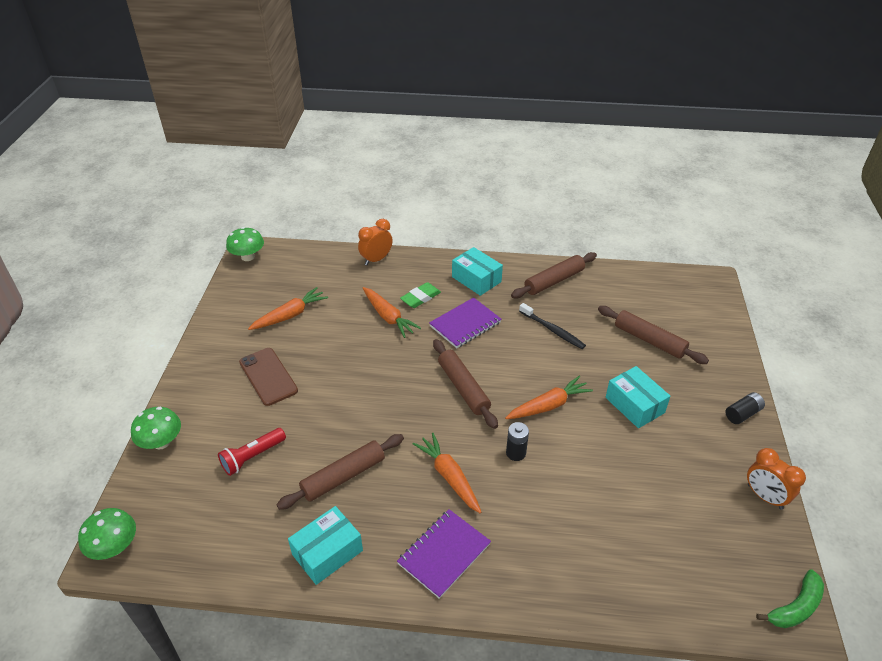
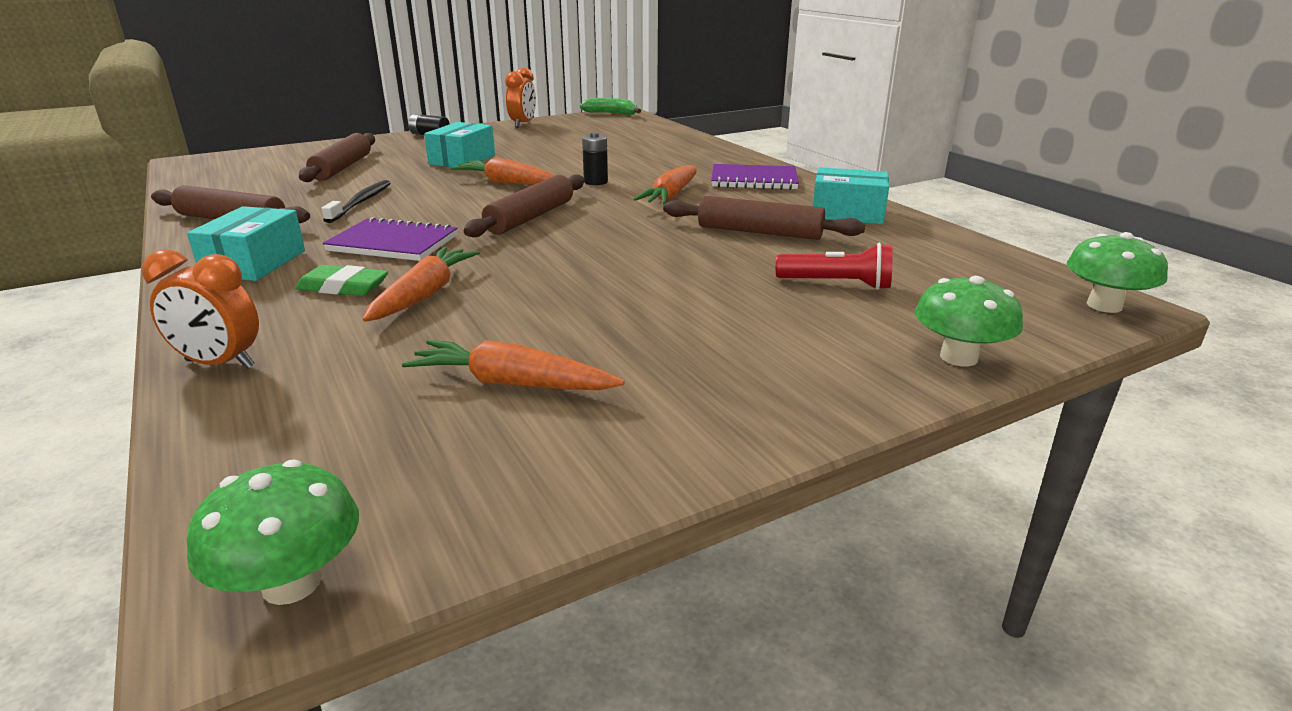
camera: 125 degrees left, 15 degrees down
brown phone [239,348,298,406] -> none

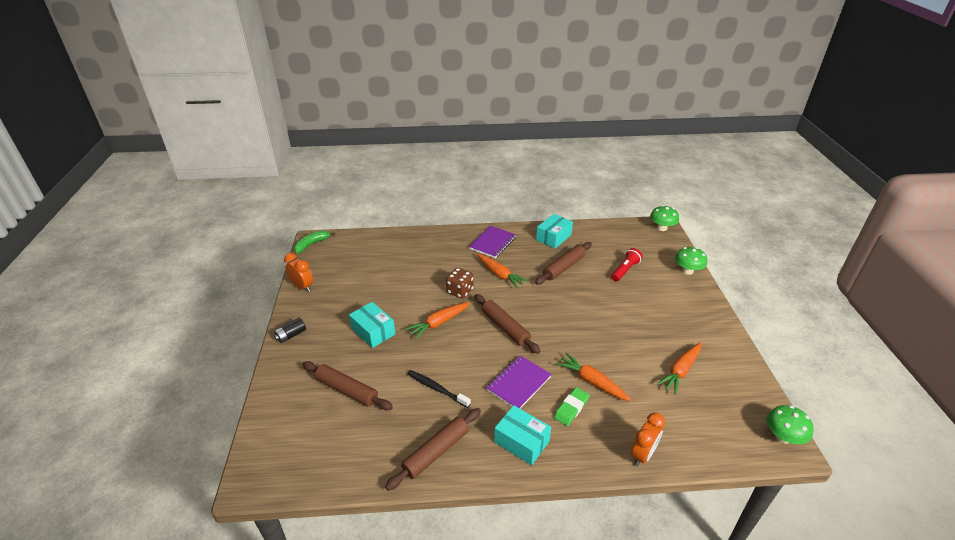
camera: 65 degrees left, 10 degrees up
black battery [582,132,608,185] -> brown dice [446,268,474,299]

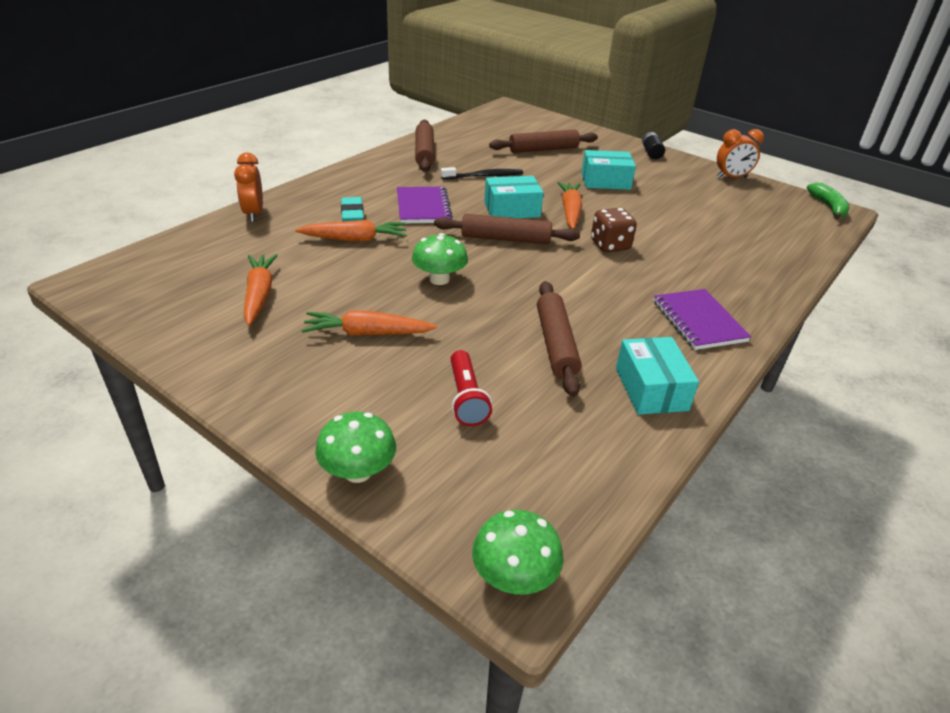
camera: 130 degrees right, 0 degrees up
orange carrot [476,254,528,288] -> orange carrot moved to [301,310,437,335]
turquoise box [494,405,551,465] -> turquoise box moved to [484,176,544,218]
green eraser [554,387,590,426] -> turquoise eraser [341,197,364,221]
green mushroom [767,405,814,444] -> green mushroom moved to [412,233,468,285]

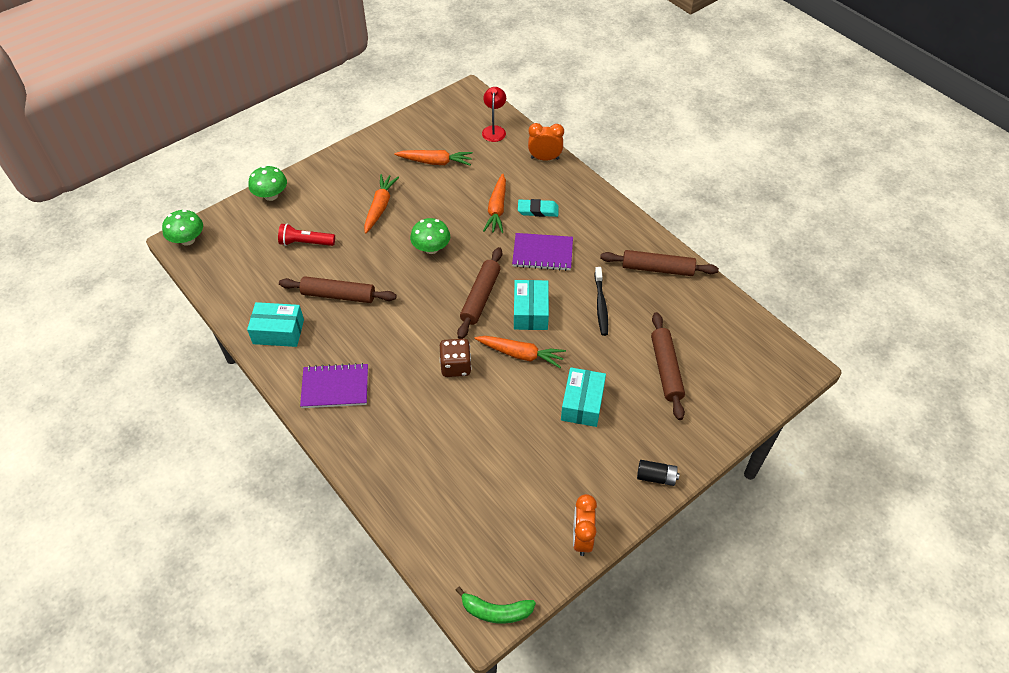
camera: 105 degrees right, 15 degrees up
none -> red lamp [482,87,506,142]

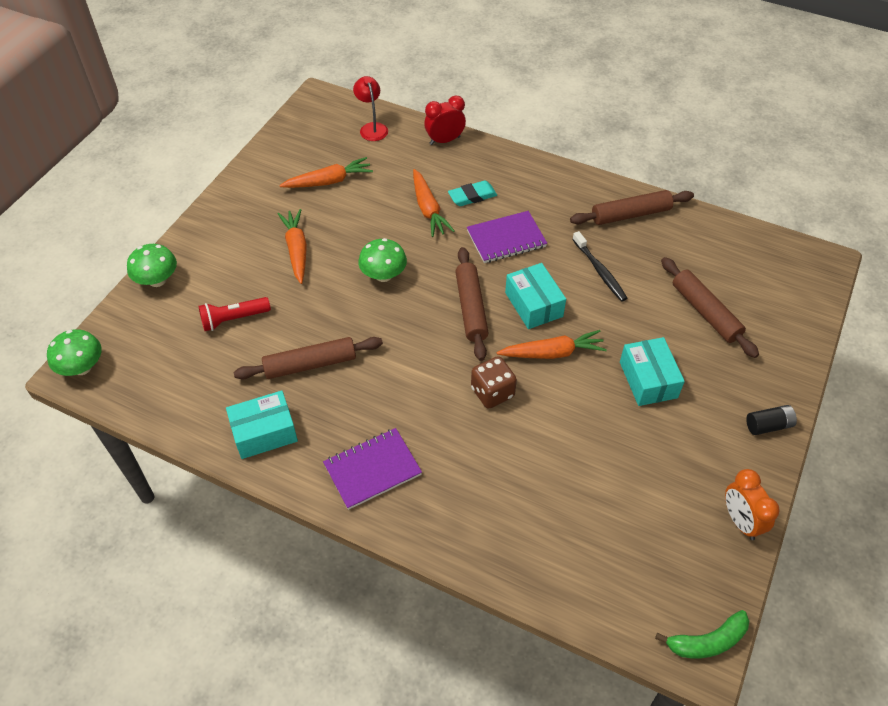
camera: 25 degrees left, 0 degrees up
orange clock [528,123,564,161] -> red clock [424,95,466,145]

